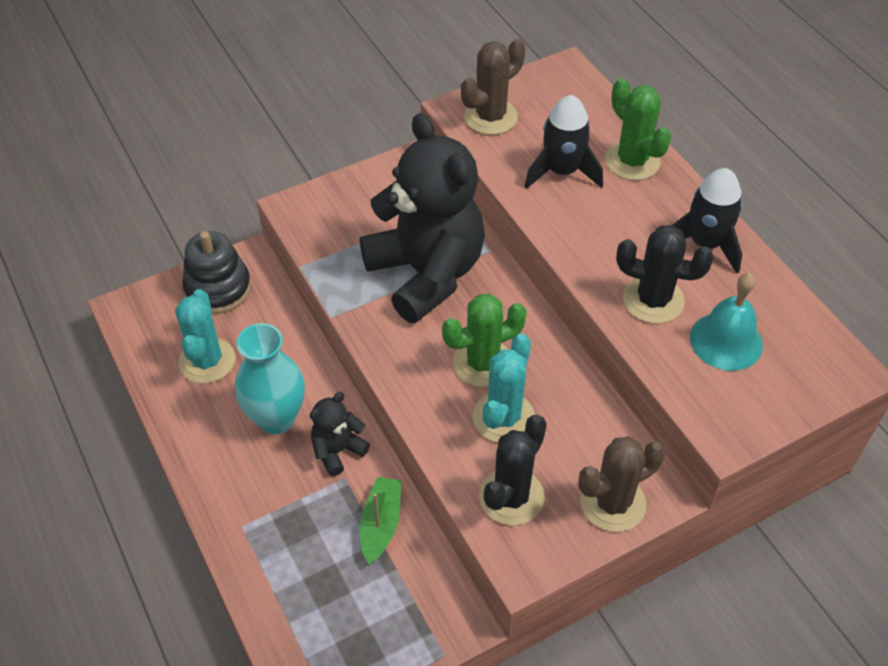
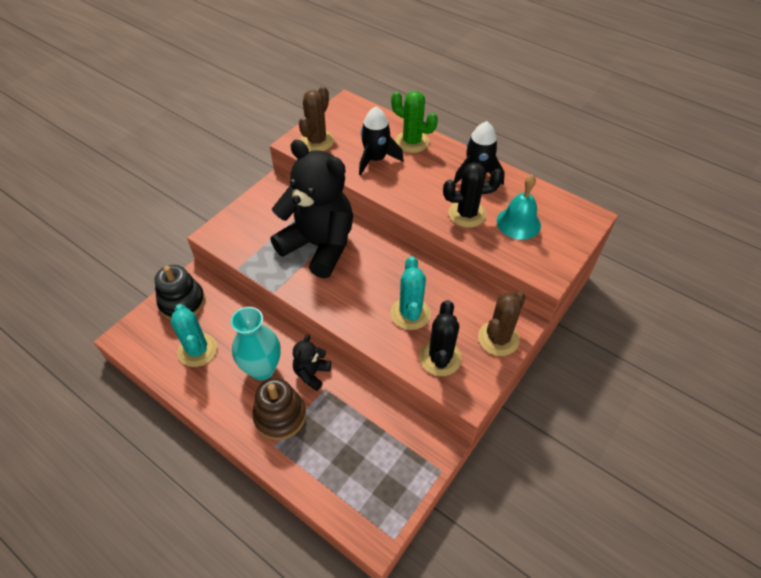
camera: 25 degrees left, 0 degrees up
green boat [360,477,401,564] -> none
green cactus [442,294,527,387] -> none
none -> brown stacking toy [252,378,306,440]

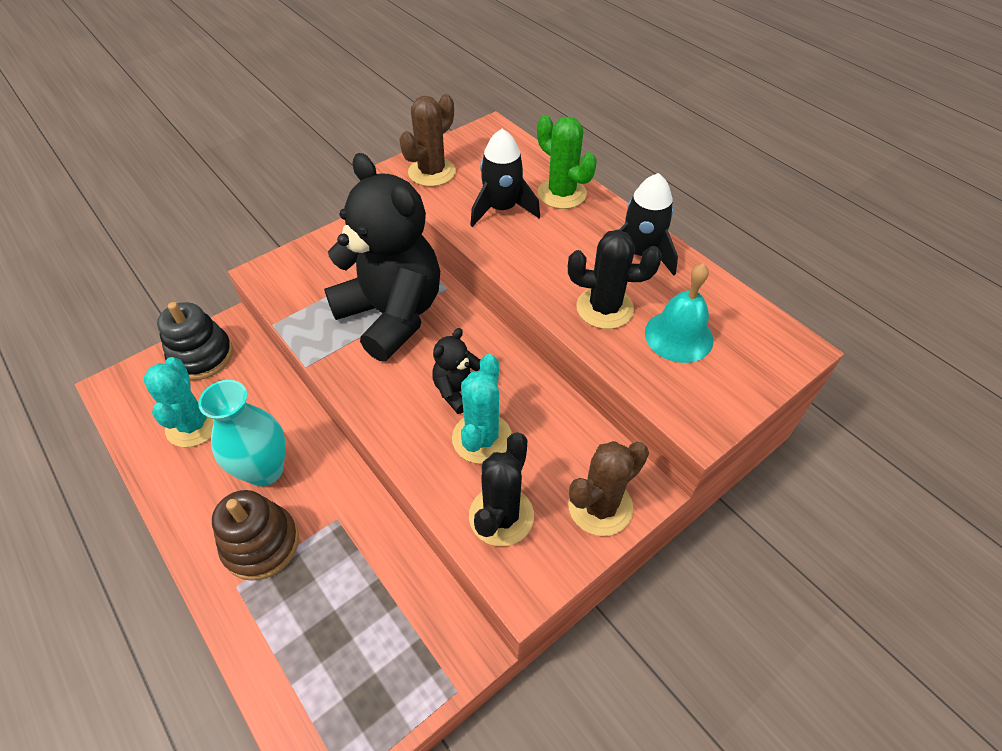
camera: 15 degrees right, 0 degrees up
black teddy bear [293,334,331,391] -> black teddy bear moved to [432,328,480,414]

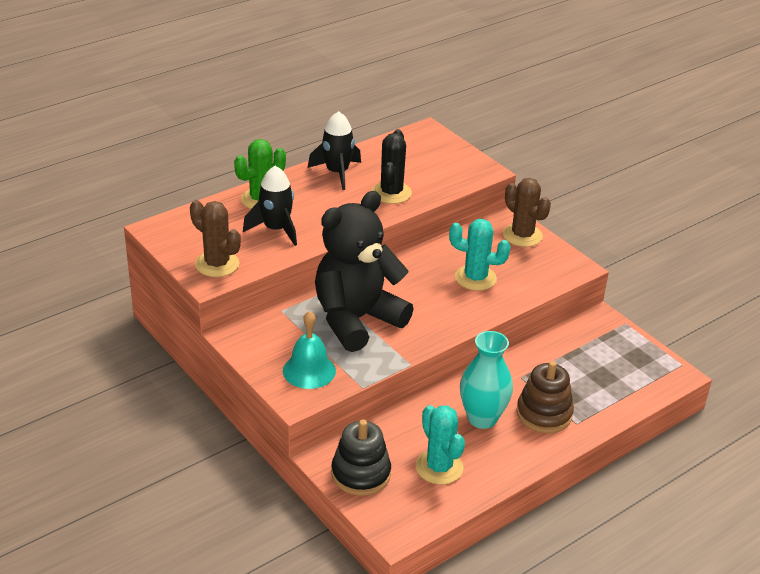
camera: 90 degrees left, 15 degrees down
turquoise cactus [143,357,214,447] -> turquoise cactus turned 75 degrees clockwise [416,405,465,485]
black teddy bear [432,328,480,414] -> none
black cactus [469,432,534,546] -> none
turquoise bell [645,263,714,363] -> turquoise bell moved to [283,311,336,389]

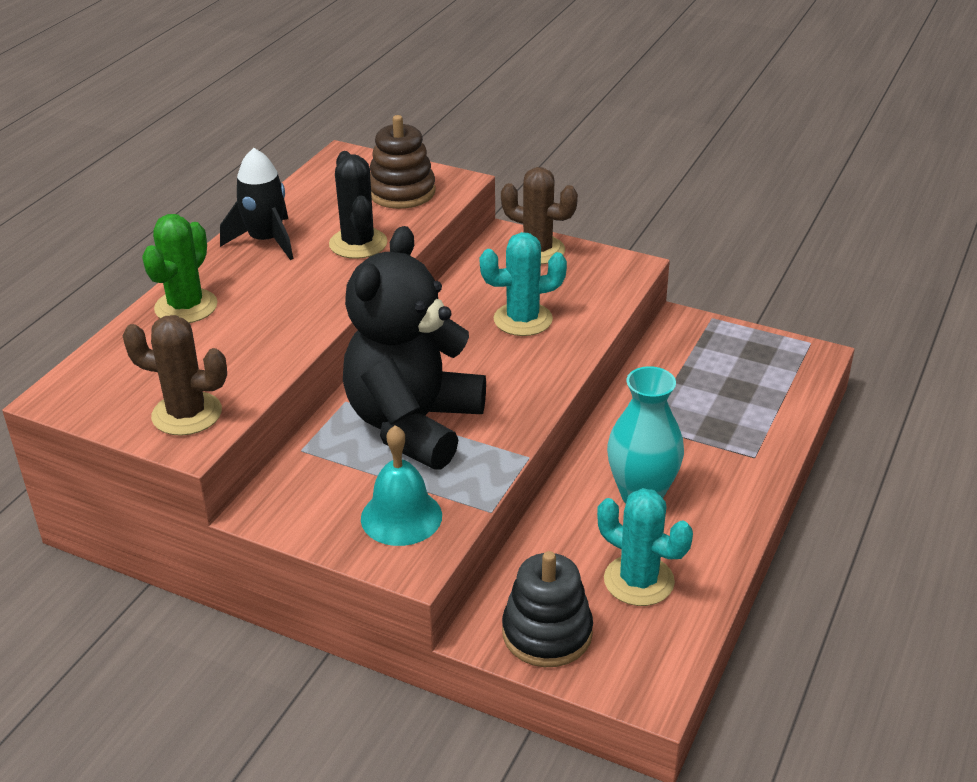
camera: 25 degrees left, 0 degrees up
black rocket [243,166,297,246] -> none
brown stacking toy [516,361,574,433] -> brown stacking toy moved to [370,115,435,209]

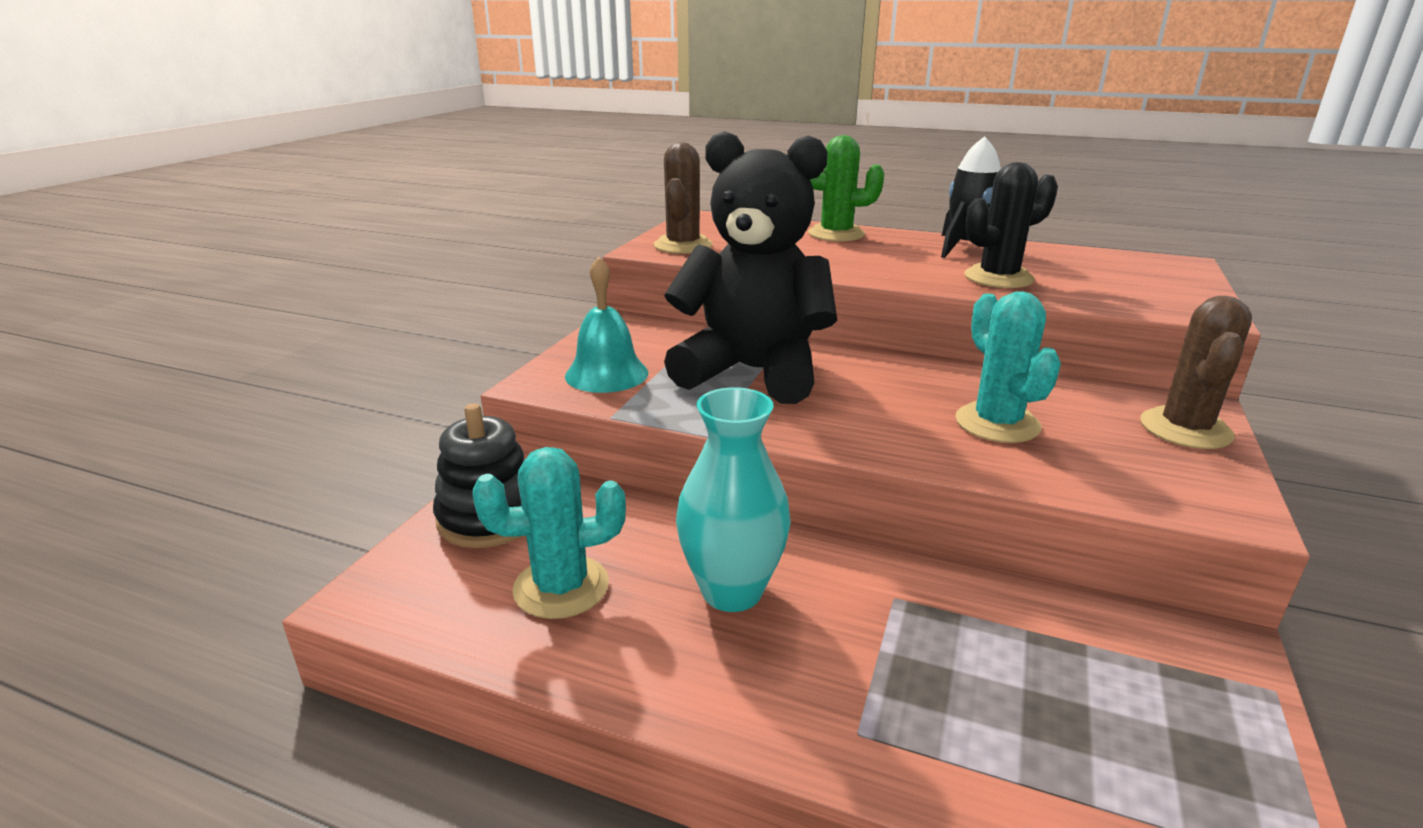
camera: 85 degrees right, 10 degrees down
brown stacking toy [370,115,435,209] -> none
turquoise cactus [597,488,693,606] -> turquoise cactus turned 45 degrees clockwise [472,447,626,619]

